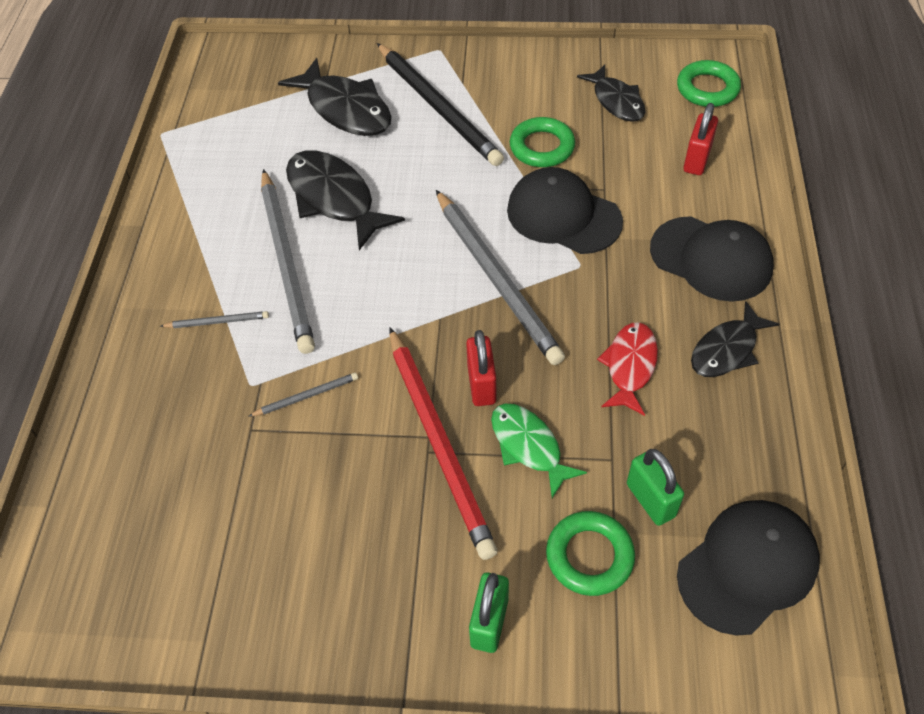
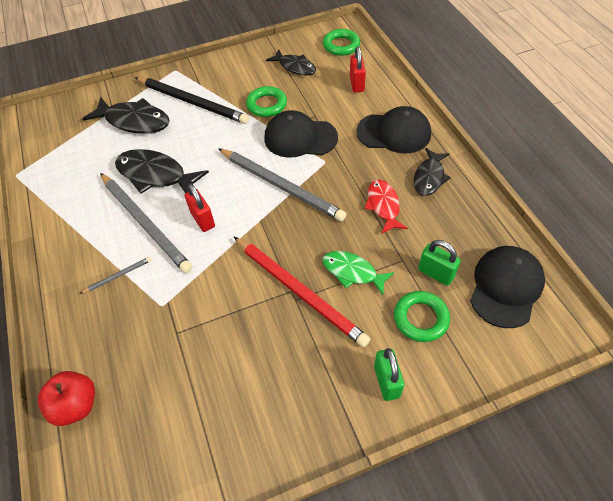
camera: 25 degrees left, 0 degrees up
grey pencil [248,373,358,417] -> none
red padlock [466,330,496,406] -> red padlock moved to [185,184,215,232]
none -> red apple [38,371,95,426]

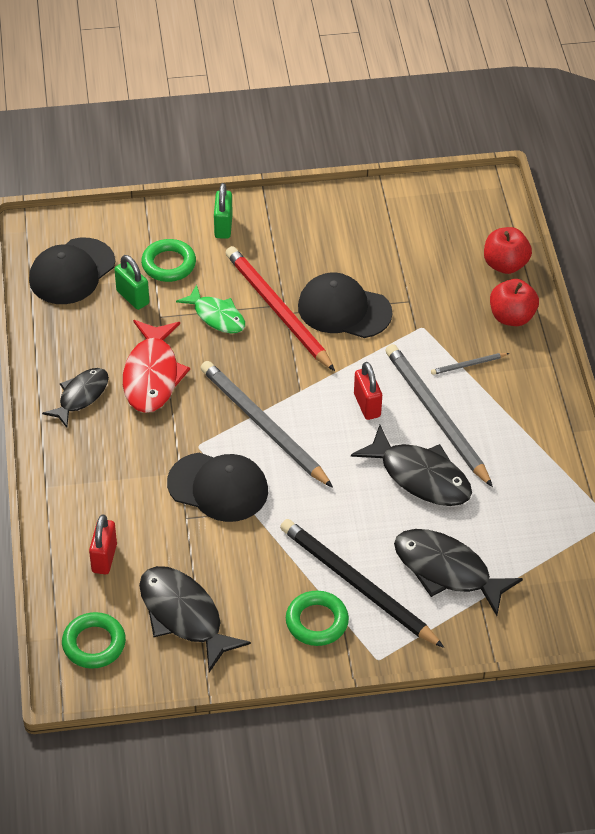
camera: 170 degrees left, 5 degrees down
green ring [246,86,287,117] -> green ring moved to [286,591,349,646]
black fish [266,50,316,75] -> black fish [139,566,251,672], size x1.54
black cap [356,106,431,154] -> black cap moved to [298,272,392,338]
red fish [365,180,408,233] -> red fish [123,320,190,413], size x1.54
none -> red apple [490,279,539,326]

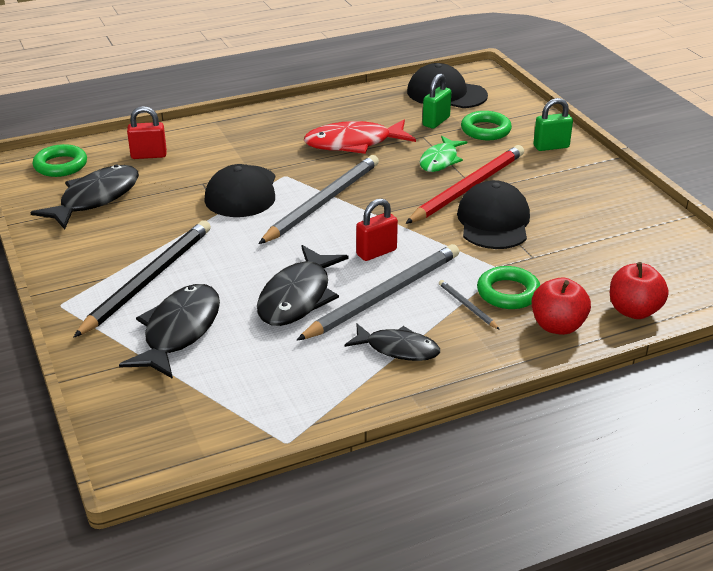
camera: 75 degrees right, 15 degrees down
black fish [42,368,109,428] -> black fish moved to [345,324,440,361]
green ring [286,591,349,646] -> green ring moved to [477,266,540,309]

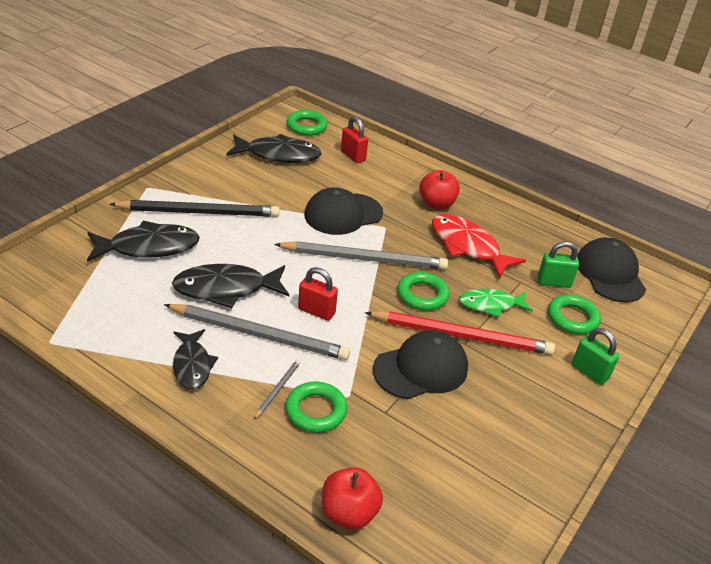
camera: 55 degrees right, 5 degrees up
red apple [532,277,591,335] -> red apple moved to [419,170,460,209]
none -> green ring [397,272,450,311]

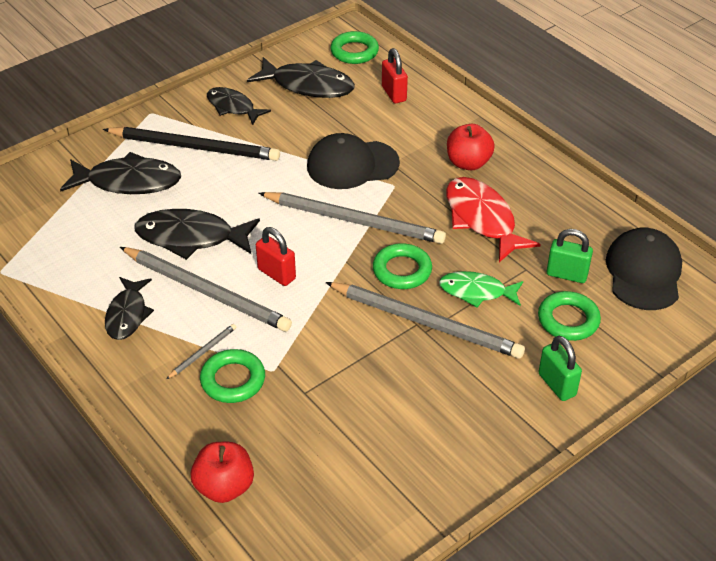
camera: 20 degrees right, 5 degrees up
red pencil [365,311,555,355] -> grey pencil [325,282,525,358]
black cap [373,330,468,399] -> none
none -> black fish [207,87,271,125]

